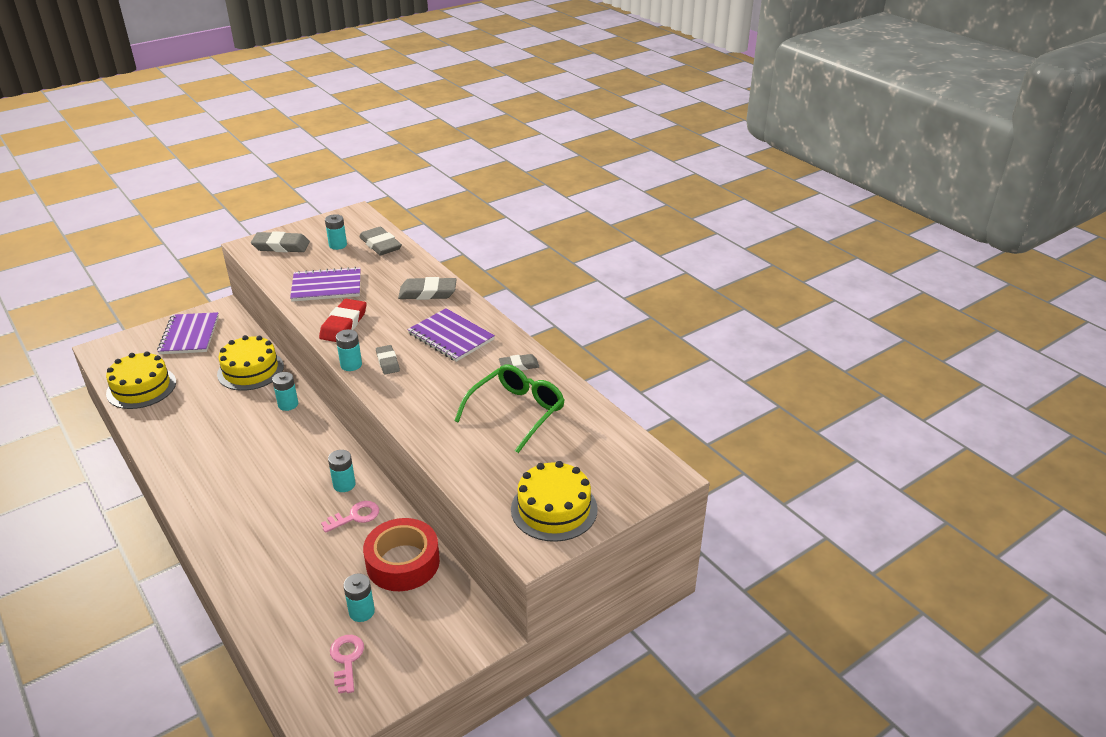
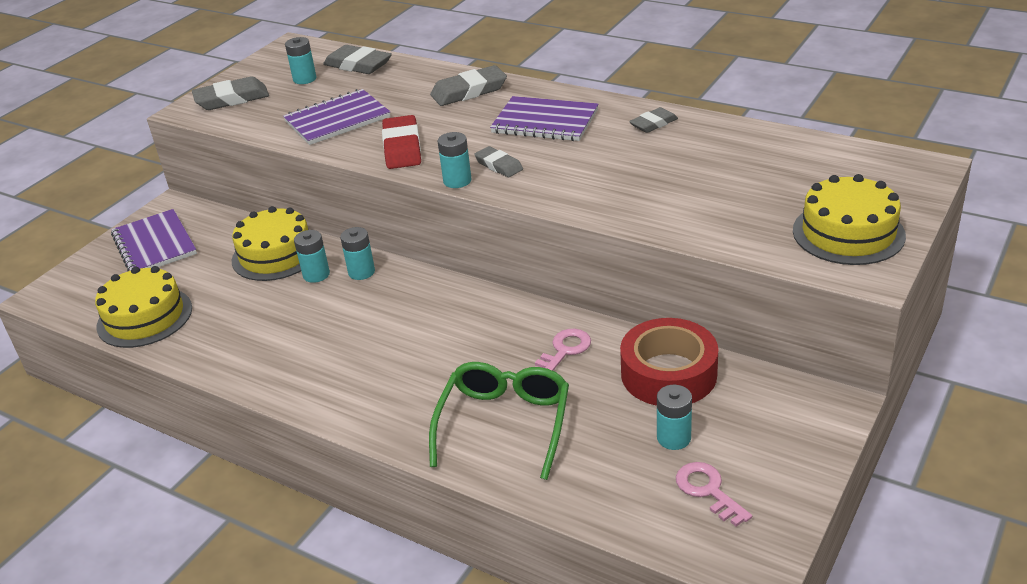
camera: 20 degrees left, 0 degrees up
turquoise battery [328,450,356,492] -> turquoise battery moved to [294,230,330,283]
green glasses [454,364,565,453] -> green glasses moved to [429,362,569,480]

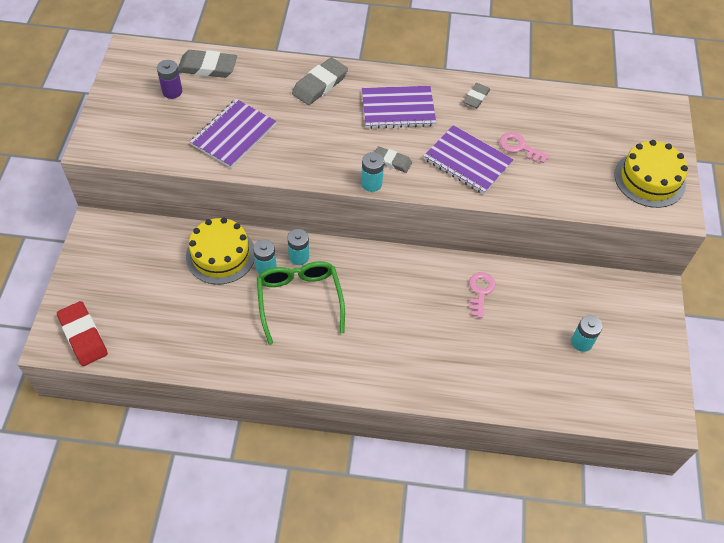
camera: 30 degrees left, 20 degrees up
yellow cake [95,266,192,348] -> none
purple notebook [111,209,197,271] -> purple notebook moved to [424,125,513,194]
grey eraser [192,76,269,110] -> none
turquoise battery [285,37,316,84] -> purple battery [157,60,182,99]
red eraser [382,115,421,169] -> red eraser moved to [57,301,108,366]
green glasses [429,362,569,480] -> green glasses moved to [257,261,345,345]
red tape [620,318,718,406] -> none
pink key [676,462,752,527] -> pink key moved to [499,132,550,164]

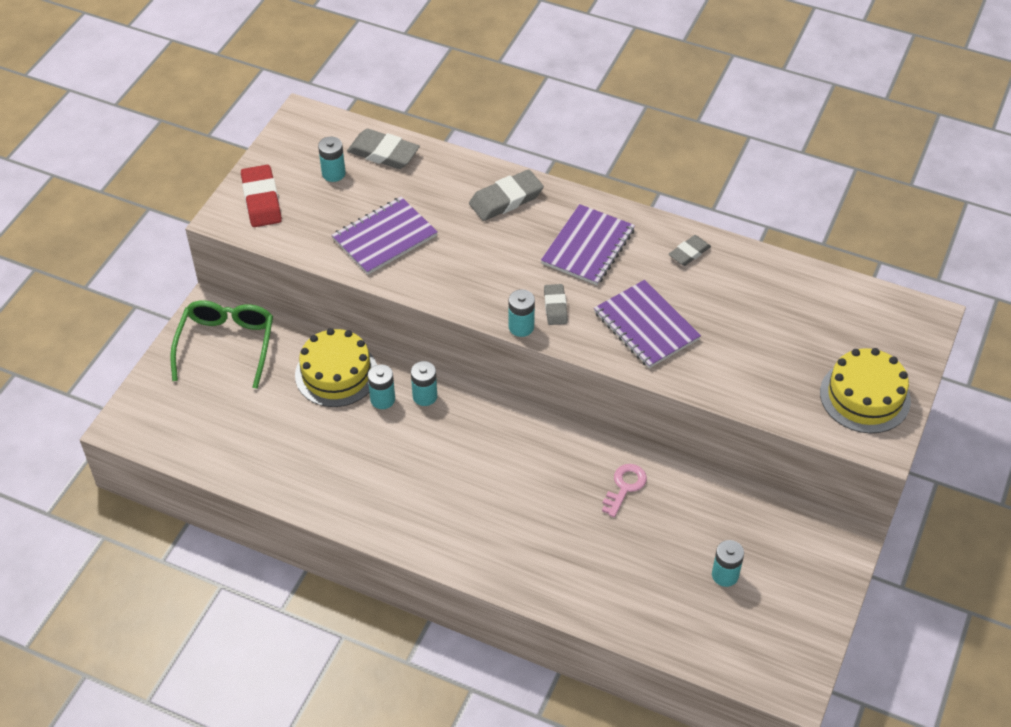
camera: 20 degrees right, 5 degrees down
red eraser [57,301,108,366] -> red eraser moved to [241,165,282,227]
purple battery [157,60,182,99] -> turquoise battery [318,137,346,182]
green glasses [257,261,345,345] -> green glasses moved to [170,301,273,389]
purple notebook [362,86,436,129] -> purple notebook turned 75 degrees counterclockwise [541,204,635,285]
grey eraser [375,146,412,173] -> grey eraser turned 45 degrees clockwise [544,284,568,325]
pink key [499,132,550,164] -> none

